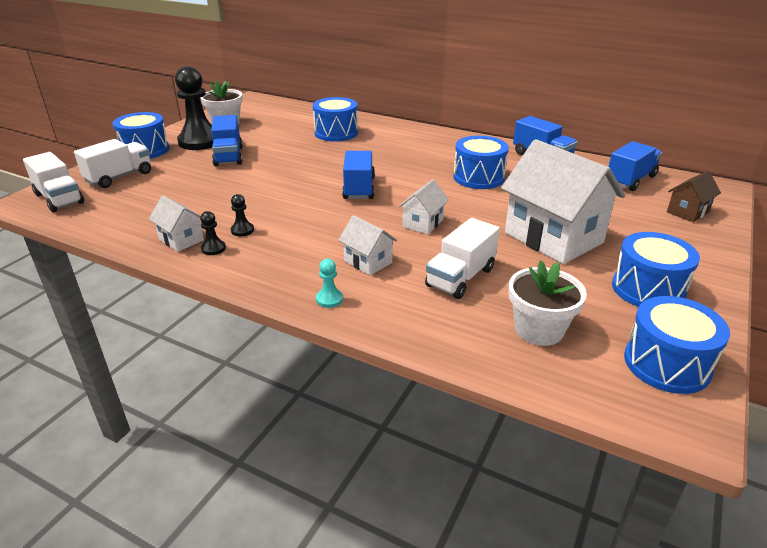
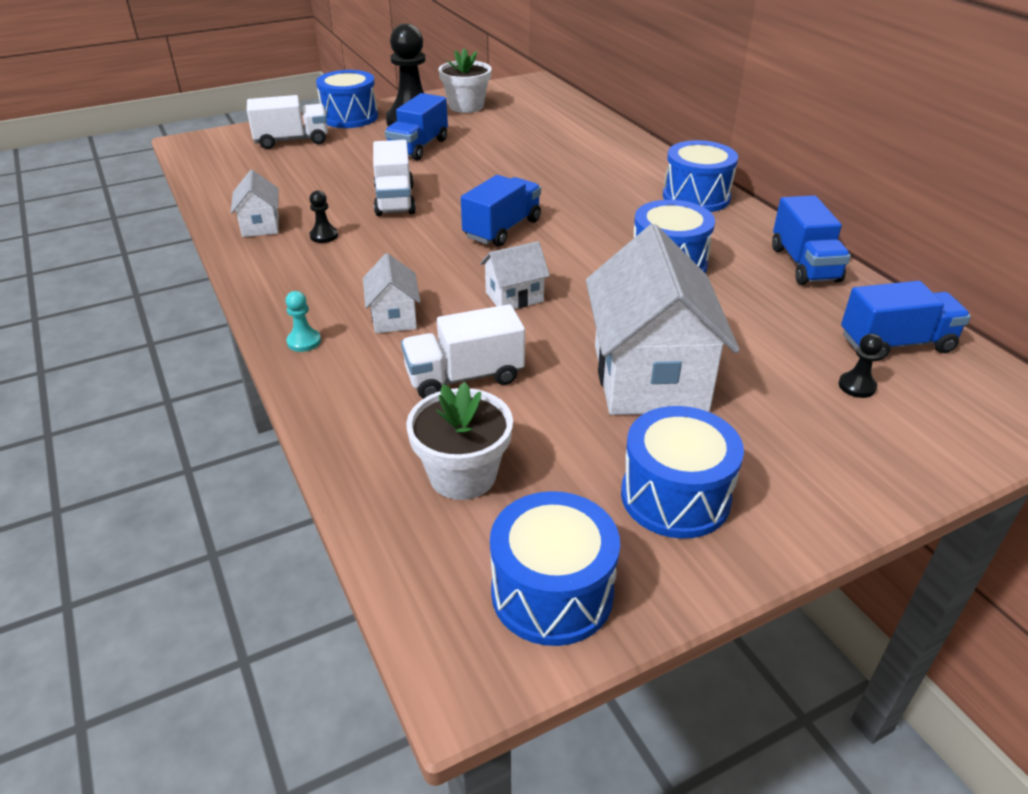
camera: 35 degrees right, 5 degrees up
white truck [23,152,84,212] -> white truck moved to [373,140,416,216]
black pawn [200,211,226,255] -> black pawn moved to [839,334,883,398]
blue drum [313,97,358,142] -> blue drum moved to [663,140,738,212]
brown house [667,171,721,222] -> none

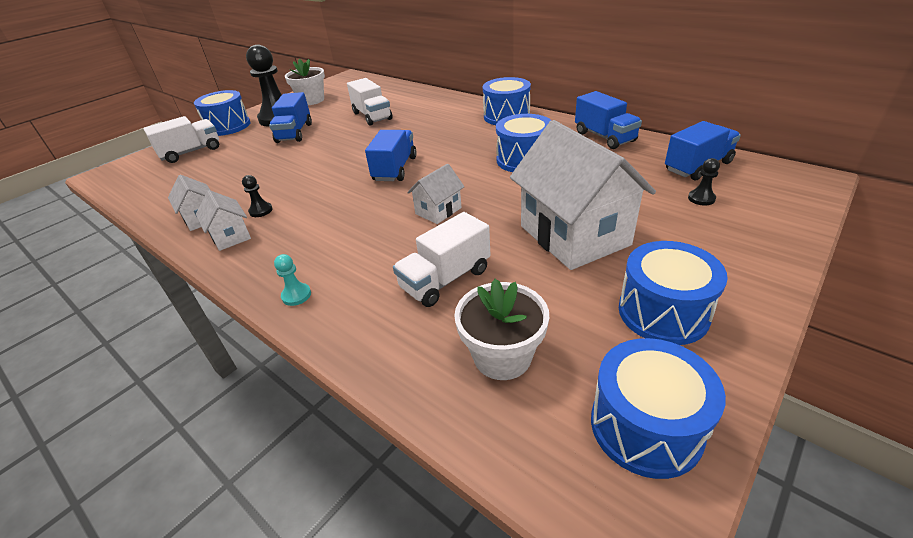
camera: 20 degrees left, 0 degrees up
white house [363,253,421,333] -> white house moved to [196,190,251,251]
white truck [373,140,416,216] -> white truck moved to [347,78,393,126]

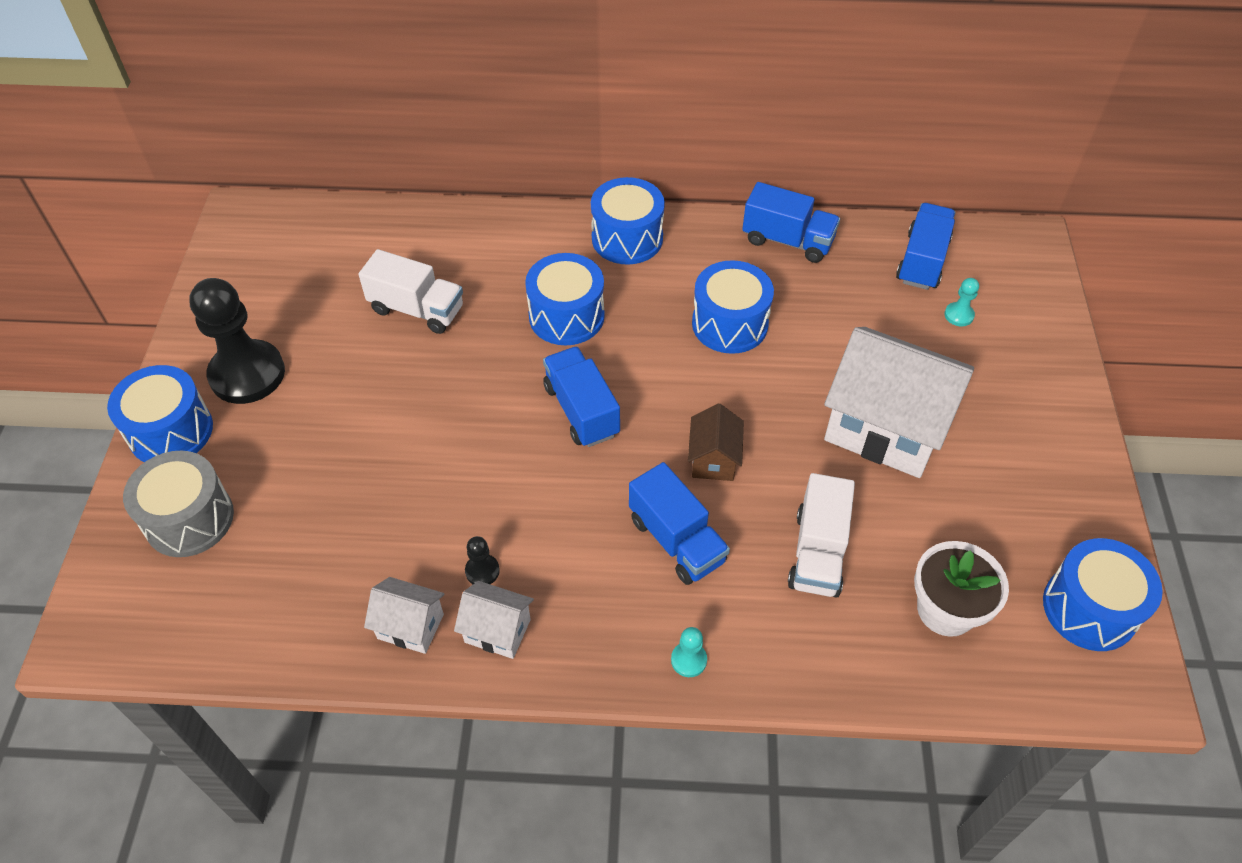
camera: 40 degrees left, 15 degrees up
white truck [143,116,219,163] -> grey drum [123,451,234,557]
blue truck [269,92,312,143] -> blue truck moved to [629,462,730,585]
white flower pot [285,59,325,105] -> none
white house [407,164,465,224] -> brown house [688,404,744,481]
blue drum [619,241,728,345] -> blue drum moved to [525,253,605,345]
black pawn [688,158,720,206] -> turquoise pawn [944,278,979,326]

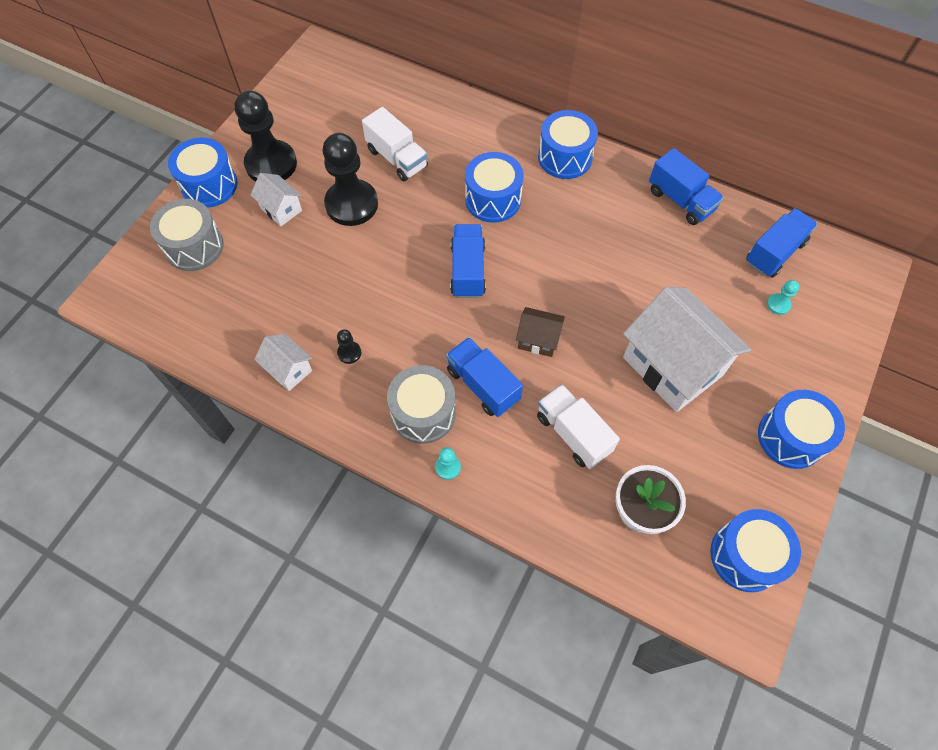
camera: 25 degrees right, 10 degrees up
white house [454,581,534,659] -> white house moved to [251,173,302,226]
blue truck [629,462,730,585] -> blue truck turned 150 degrees clockwise [446,337,523,417]
brown house [688,404,744,481] -> brown house turned 75 degrees clockwise [516,307,565,357]
blue drum [692,260,774,354] -> blue drum moved to [758,390,845,469]
white truck [788,473,855,598] -> white truck turned 105 degrees clockwise [537,384,620,469]
none -> black pawn [322,133,378,226]
none -> grey drum [387,365,456,444]

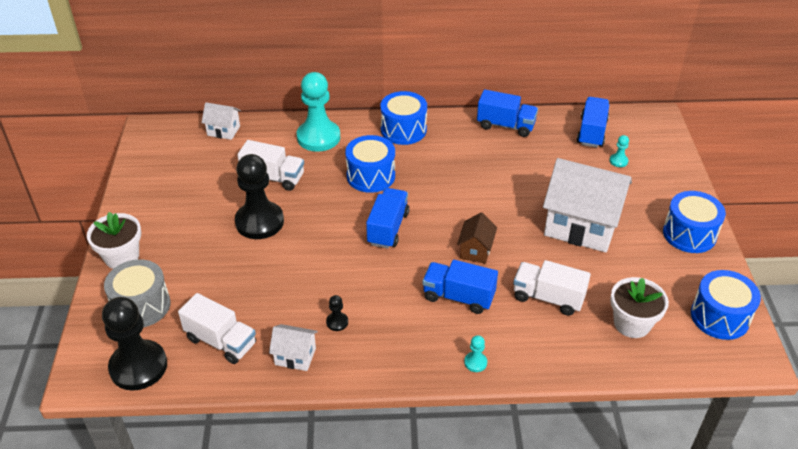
camera: 30 degrees left, 20 degrees down
blue drum [168,138,237,208] -> white flower pot [87,212,141,269]
black pawn [234,91,297,182] -> black pawn moved to [102,297,167,391]
white house [251,173,302,226] -> white house moved to [202,102,241,140]
grey drum [387,365,456,444] -> none
blue truck [450,224,486,298] -> blue truck turned 45 degrees clockwise [366,188,409,248]
brown house [516,307,565,357] -> brown house turned 60 degrees counterclockwise [457,213,497,264]
none -> white truck [178,293,256,364]
none -> turquoise pawn [297,72,340,152]

